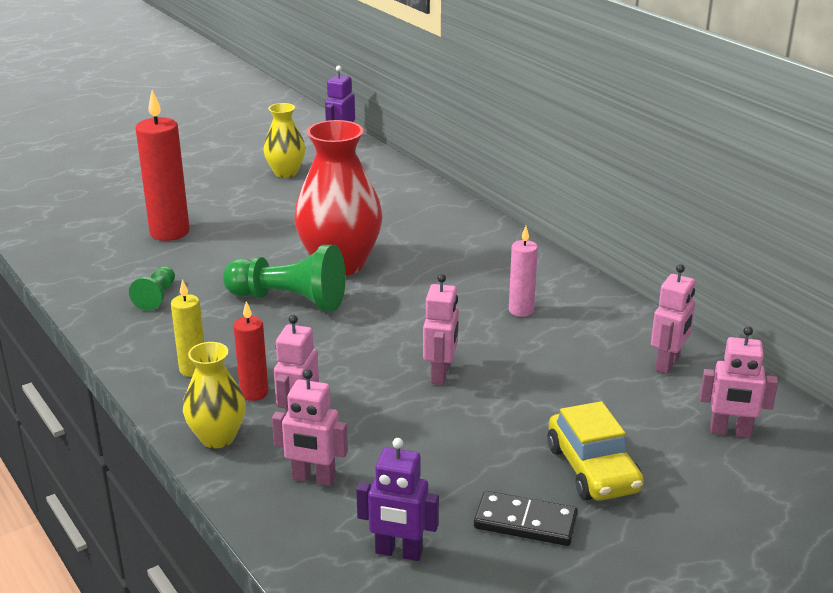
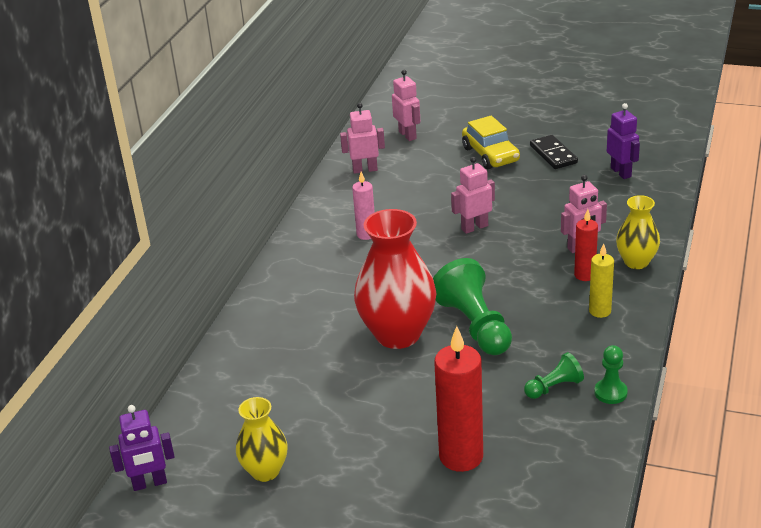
camera: 125 degrees left, 5 degrees up
pink robot [272,369,348,486] -> none
yellow car [547,401,644,500] -> yellow car turned 120 degrees clockwise [462,116,520,169]
none -> green pawn [594,345,628,404]

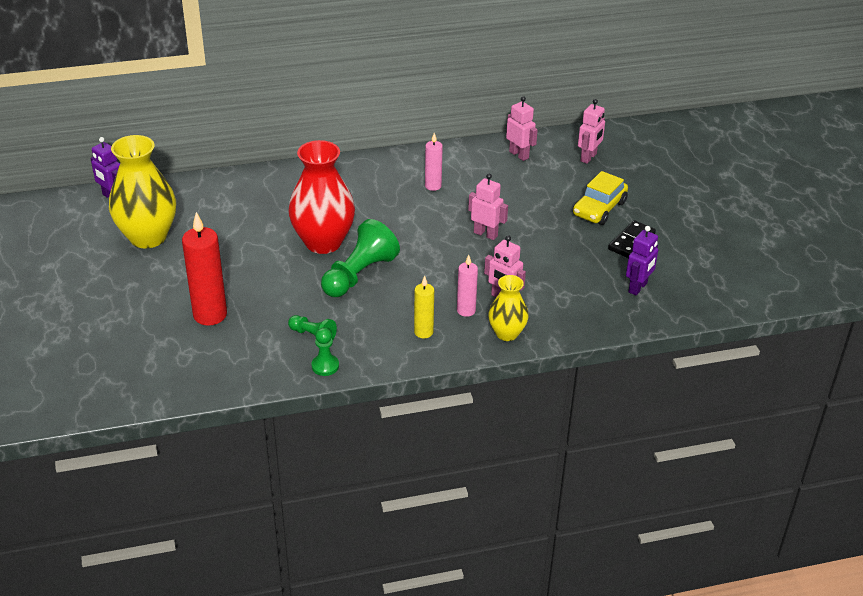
camera: 55 degrees right, 5 degrees up
yellow vase [236,397,288,482] -> yellow vase [109,135,176,248], size x1.78
red candle [574,209,598,281] -> pink candle [457,255,478,317]

